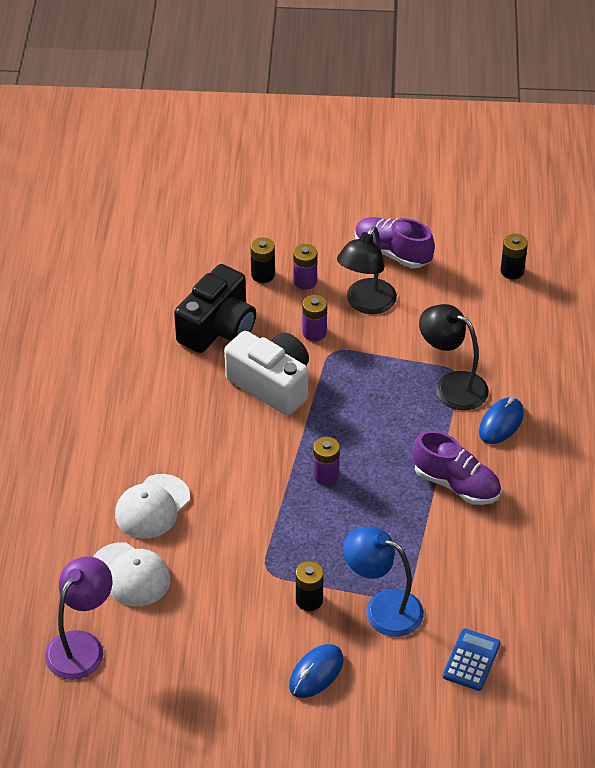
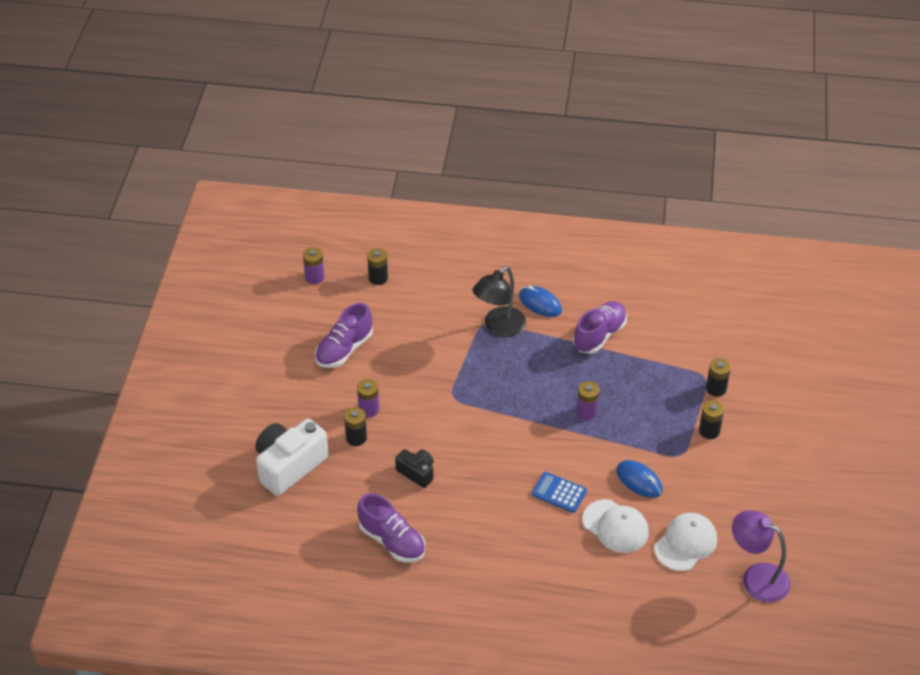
camera: 85 degrees left, 0 degrees up
black camera [174,264,256,353] -> black camera [395,449,434,488], size x0.53
white camera [224,331,309,416] -> white camera moved to [255,419,329,496]
blue mouse [289,644,344,698] -> blue mouse moved to [616,460,662,498]
purple battery [302,295,327,341] -> purple battery moved to [303,247,324,284]
black lamp [337,226,397,314] -> none
blue lamp [343,527,424,637] -> black battery [706,358,731,397]
blue calculator [443,628,501,691] -> blue calculator moved to [532,472,587,513]
none -> purple shoe [357,493,425,563]

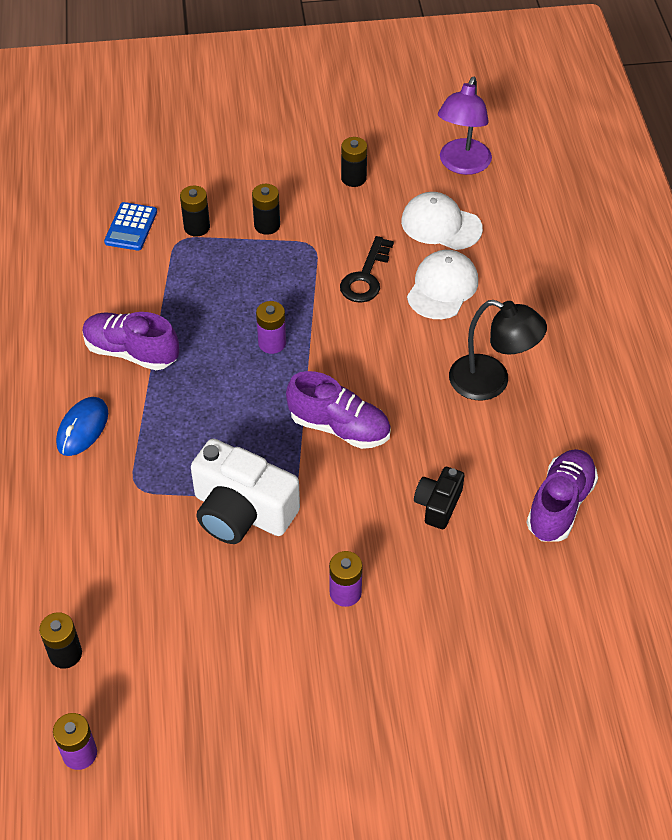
camera: 105 degrees left, 5 degrees up
white camera [255,419,329,496] -> white camera moved to [191,439,300,544]
purple shoe [315,303,373,368] -> purple shoe moved to [286,371,391,449]
black battery [344,407,367,446] -> black battery moved to [341,137,367,187]
black lamp [473,266,526,337] -> black lamp moved to [449,300,547,401]
blue calculator [532,472,587,513] -> blue calculator moved to [104,202,157,251]
blue mouse [616,460,662,498] -> black key [340,236,394,303]

